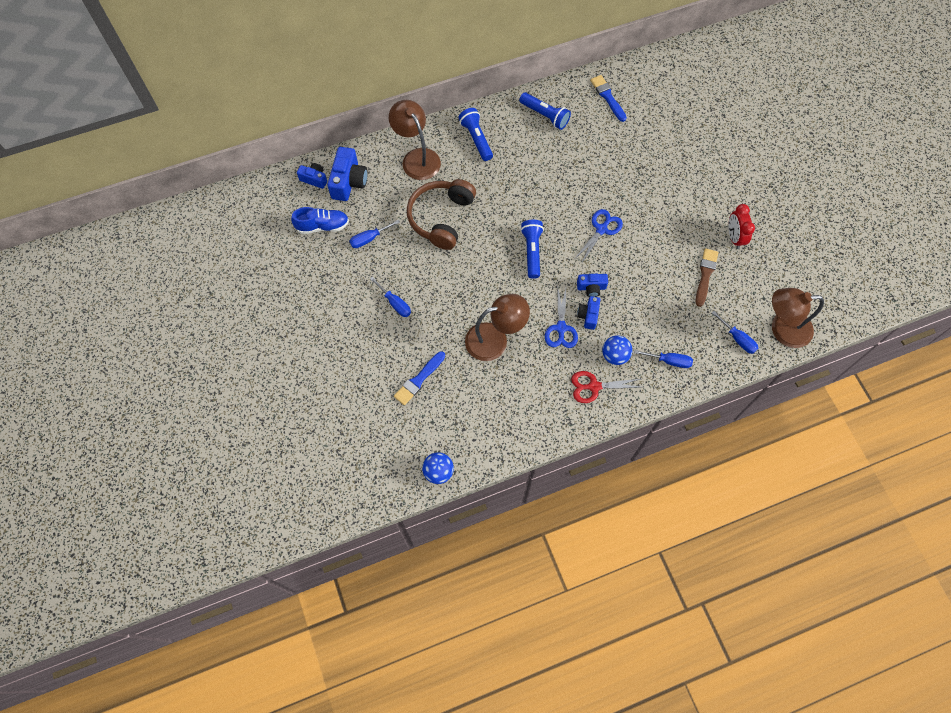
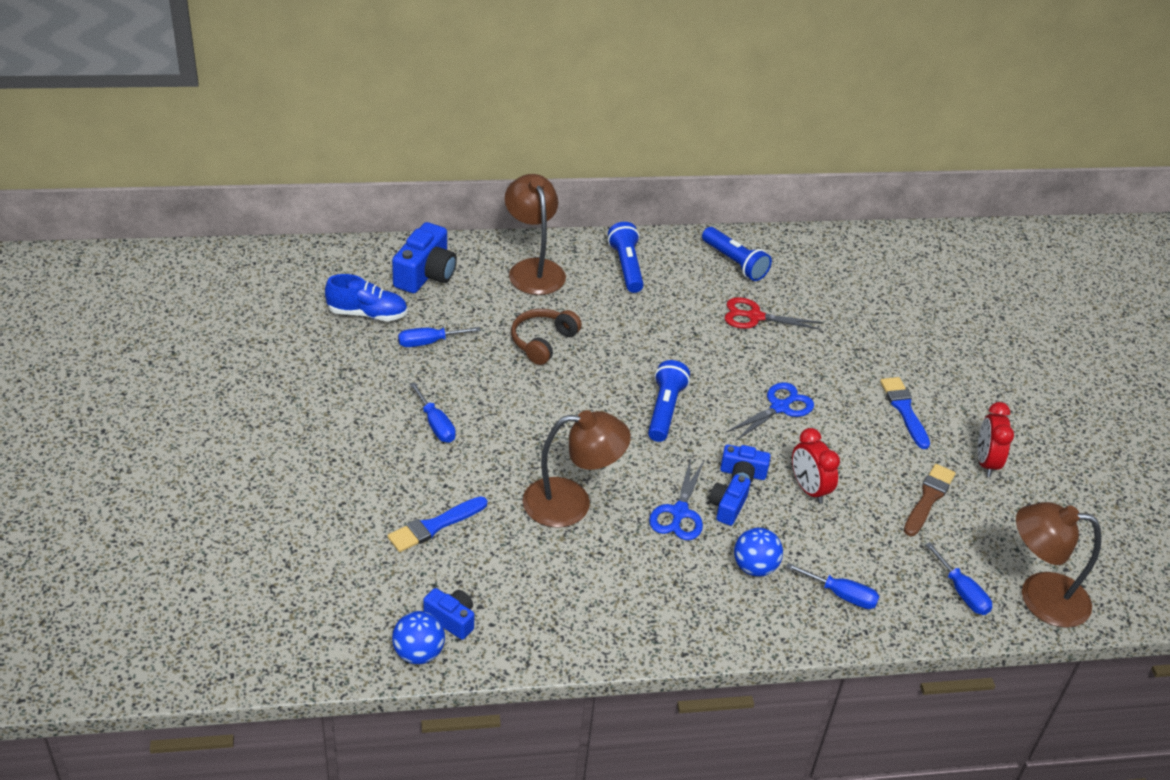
camera: 10 degrees right, 25 degrees down
blue camera [297,163,327,189] -> blue camera moved to [423,588,474,640]
brown headphones [407,179,476,250] -> brown headphones [511,309,582,365], size x0.63
red scissors [571,371,641,403] -> red scissors moved to [725,297,822,330]
blue brush [590,75,627,122] -> blue brush moved to [880,377,930,449]
none -> red clock [792,428,840,504]

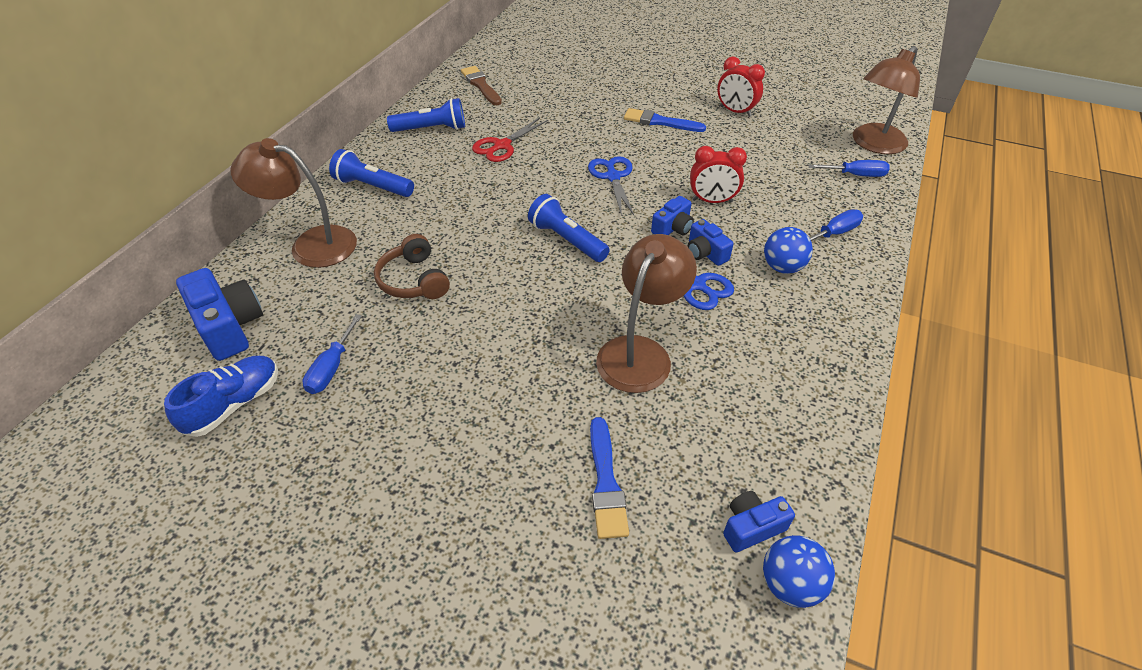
camera: 55 degrees left, 5 degrees up
blue screwdriver [410,382,456,443] -> none
brown brush [904,464,956,536] -> brown brush moved to [461,66,502,105]

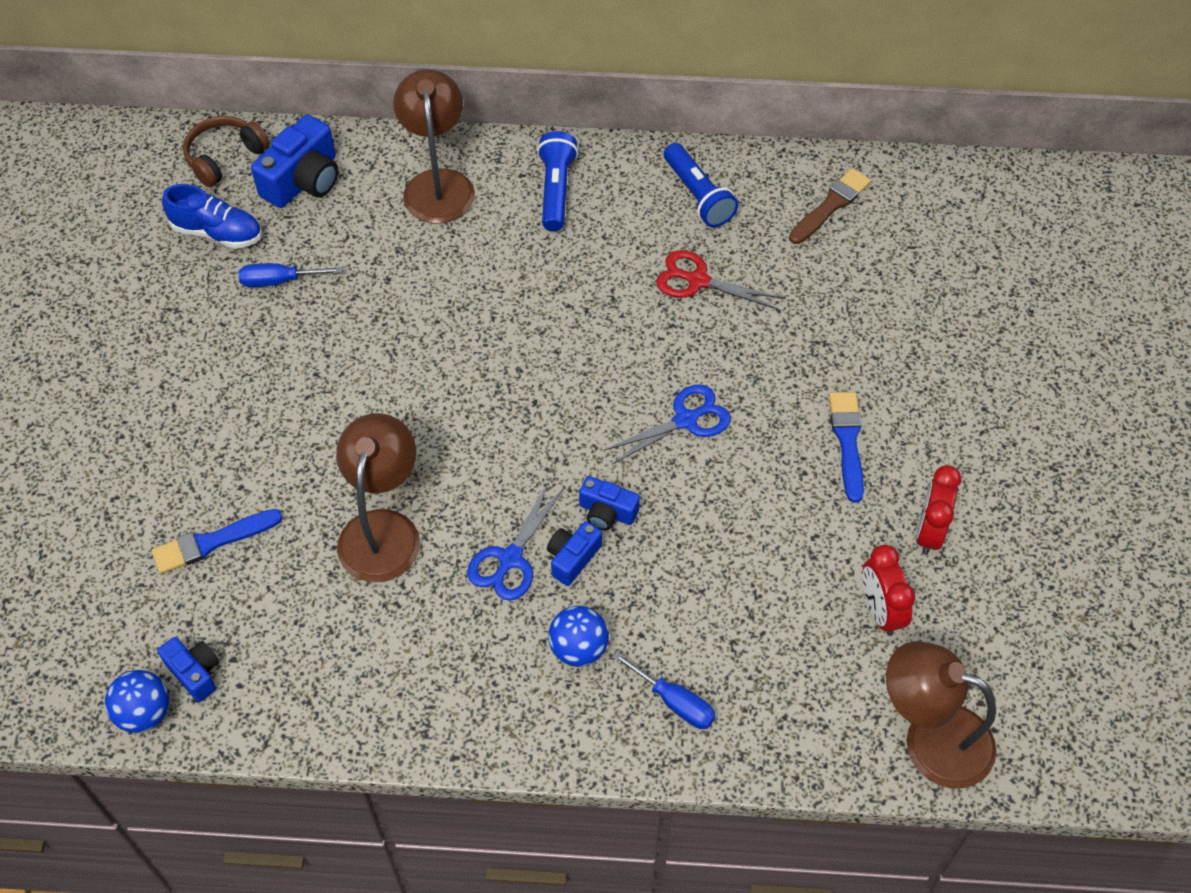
camera: 70 degrees right, 10 degrees up
brown headphones [374,234,450,299] -> brown headphones moved to [183,116,270,187]
blue flashlight [528,194,610,262] -> none
brown lamp [596,234,697,393] -> brown lamp turned 90 degrees counterclockwise [336,413,420,582]
red clock [690,146,747,203] -> red clock moved to [862,545,915,636]
blue screwdriver [808,160,890,177] -> none

